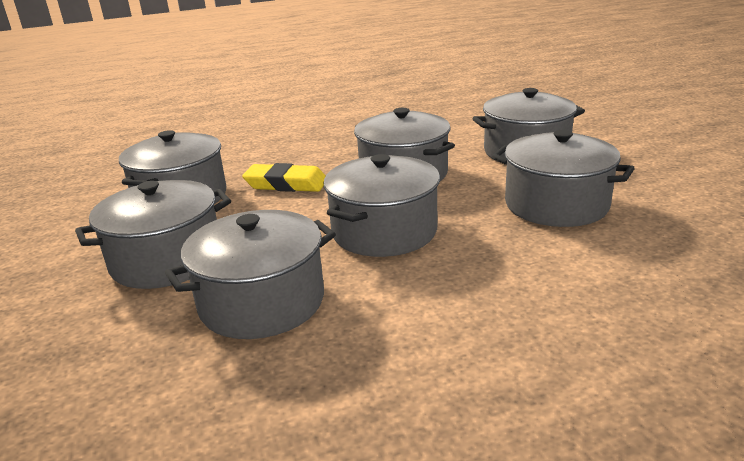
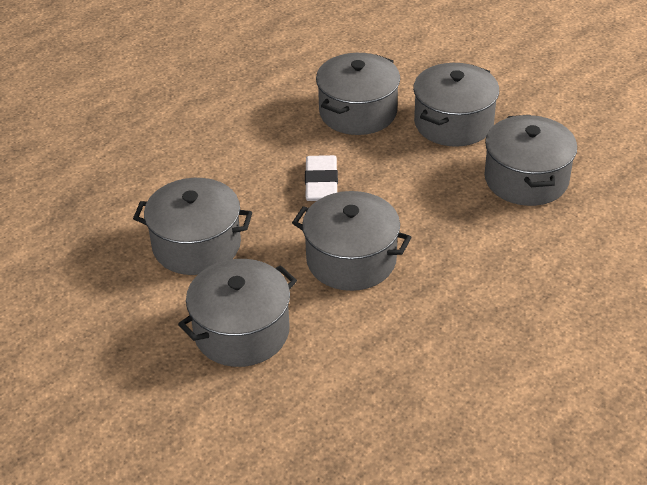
camera: 155 degrees right, 15 degrees up
yellow eraser [242,163,326,192] -> none
grey pot [324,154,440,257] -> white eraser [305,155,338,201]

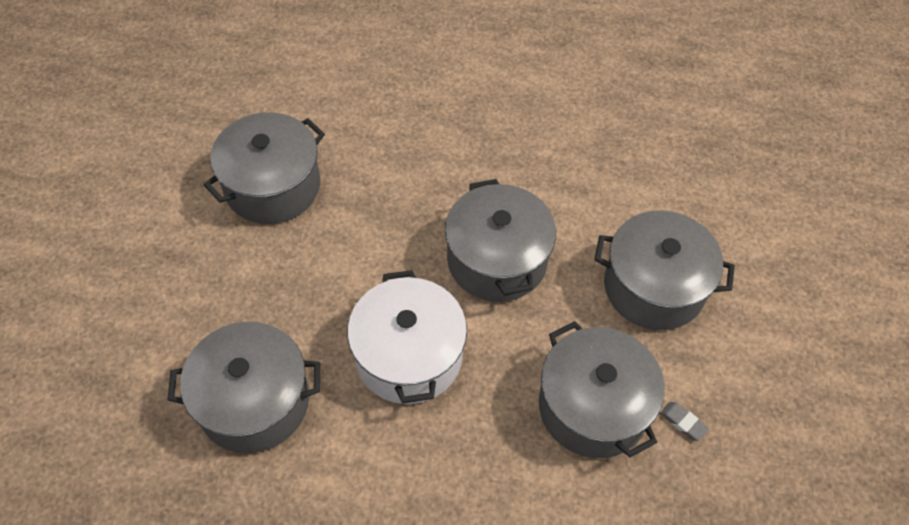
camera: 130 degrees left, 15 degrees up
white eraser [305,155,338,201] -> white pot [347,270,467,404]
grey pot [413,63,499,147] -> none
none -> grey eraser [660,402,709,441]

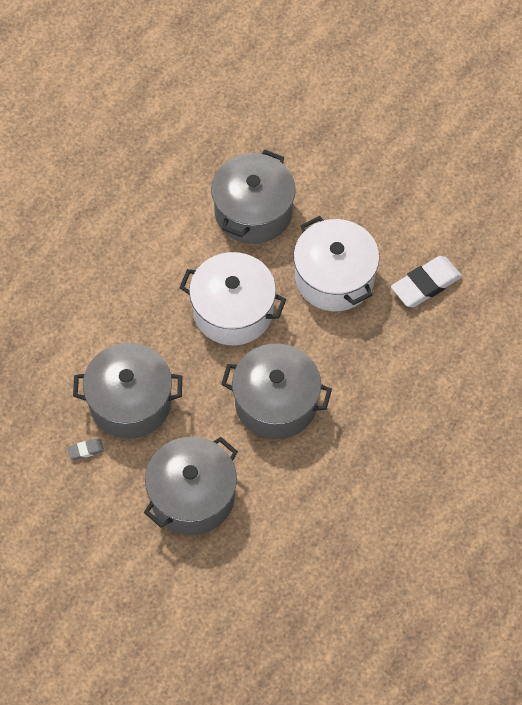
camera: 120 degrees right, 5 degrees up
grey pot [204,112,325,224] -> white eraser [391,256,462,307]
none -> white pot [293,216,379,311]

